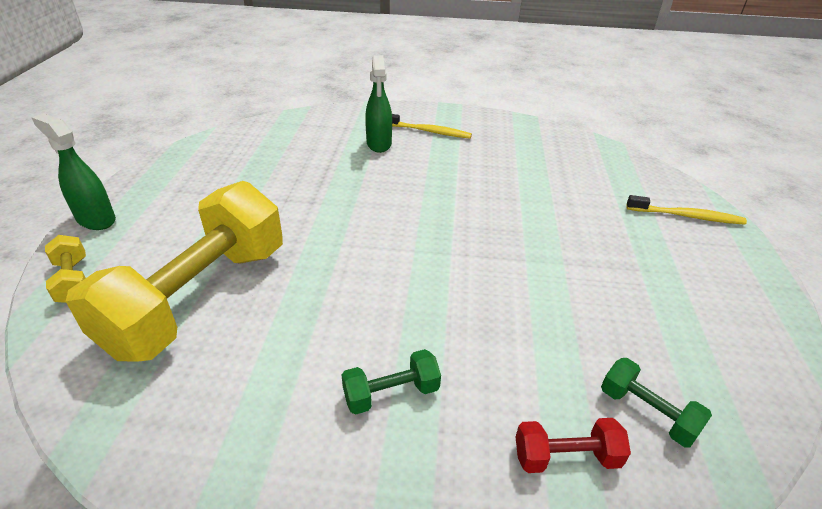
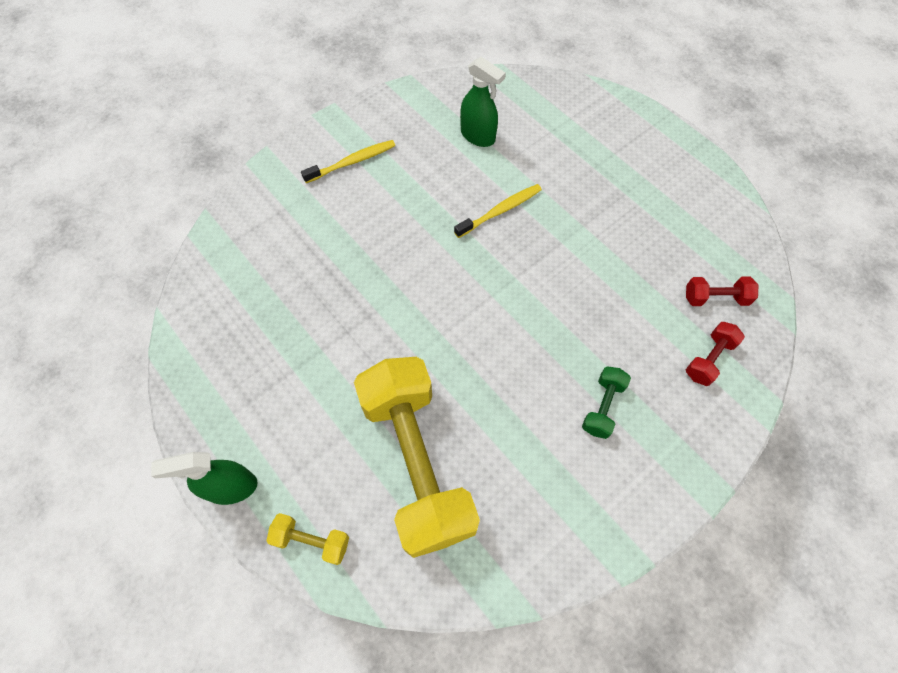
camera: 45 degrees left, 25 degrees up
green spray bottle [365,55,392,153] -> green spray bottle moved to [460,57,506,147]
green dumbbell [601,358,712,447] -> red dumbbell [686,276,759,306]
yellow toothbrush [626,195,747,225] -> yellow toothbrush moved to [454,184,542,238]

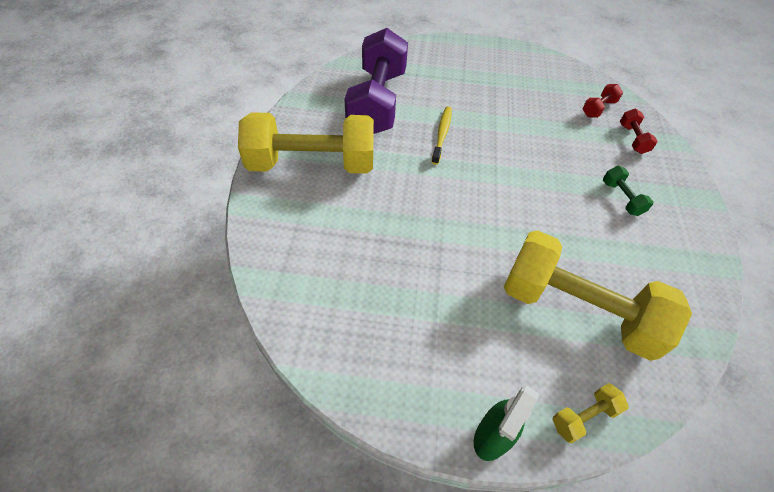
camera: 45 degrees left, 10 degrees down
yellow toothbrush [301,140,395,183] -> yellow dumbbell [238,112,374,173]
green spray bottle [460,57,506,147] -> purple dumbbell [344,28,408,134]

